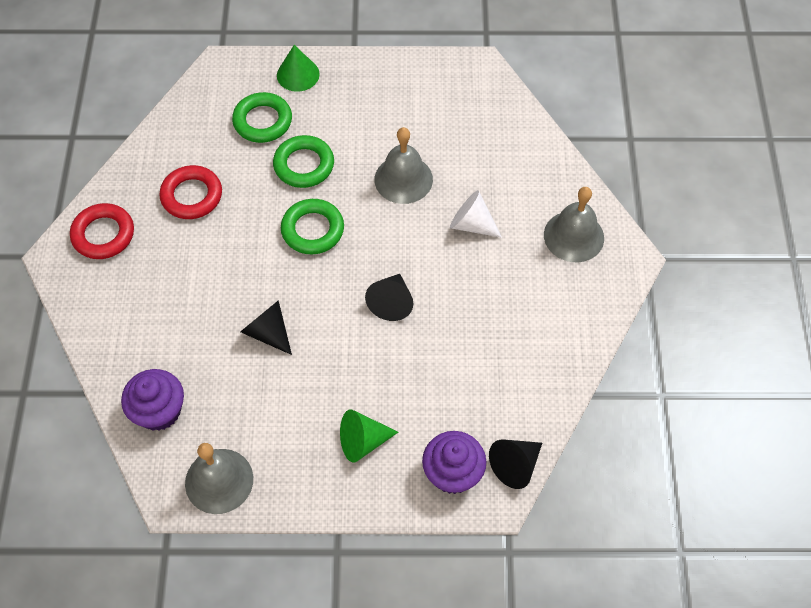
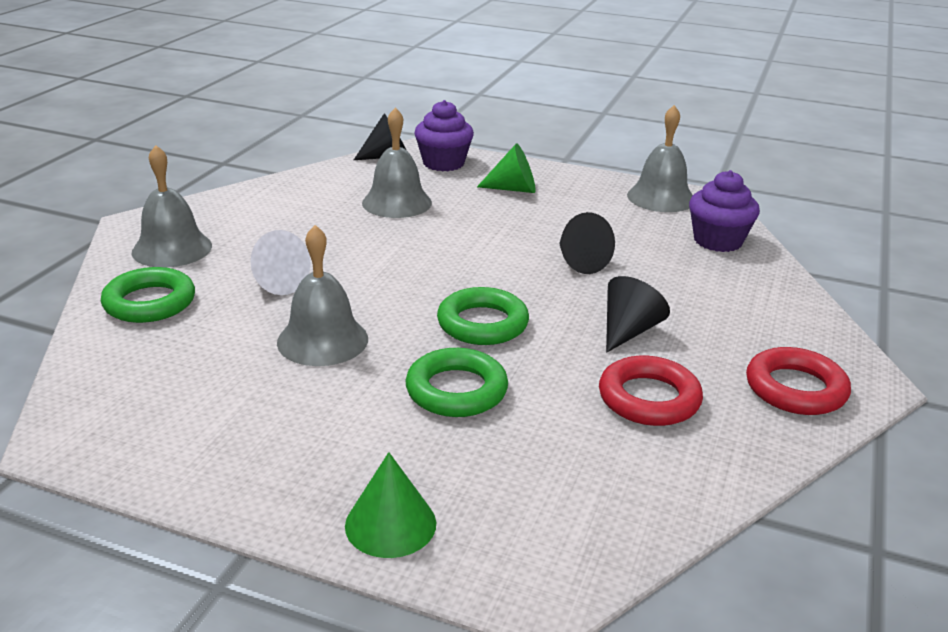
camera: 160 degrees left, 30 degrees down
green ring [232,92,292,143] -> green ring moved to [101,267,195,323]
black cone [365,274,413,321] -> black cone moved to [606,276,670,353]
none -> grey bell [362,107,432,218]

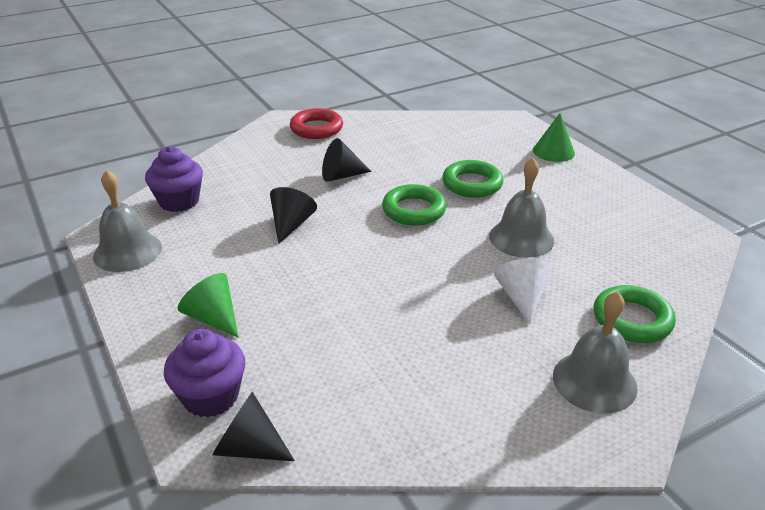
camera: 140 degrees left, 5 degrees up
grey bell [362,107,432,218] -> none
red ring [599,356,703,426] -> none

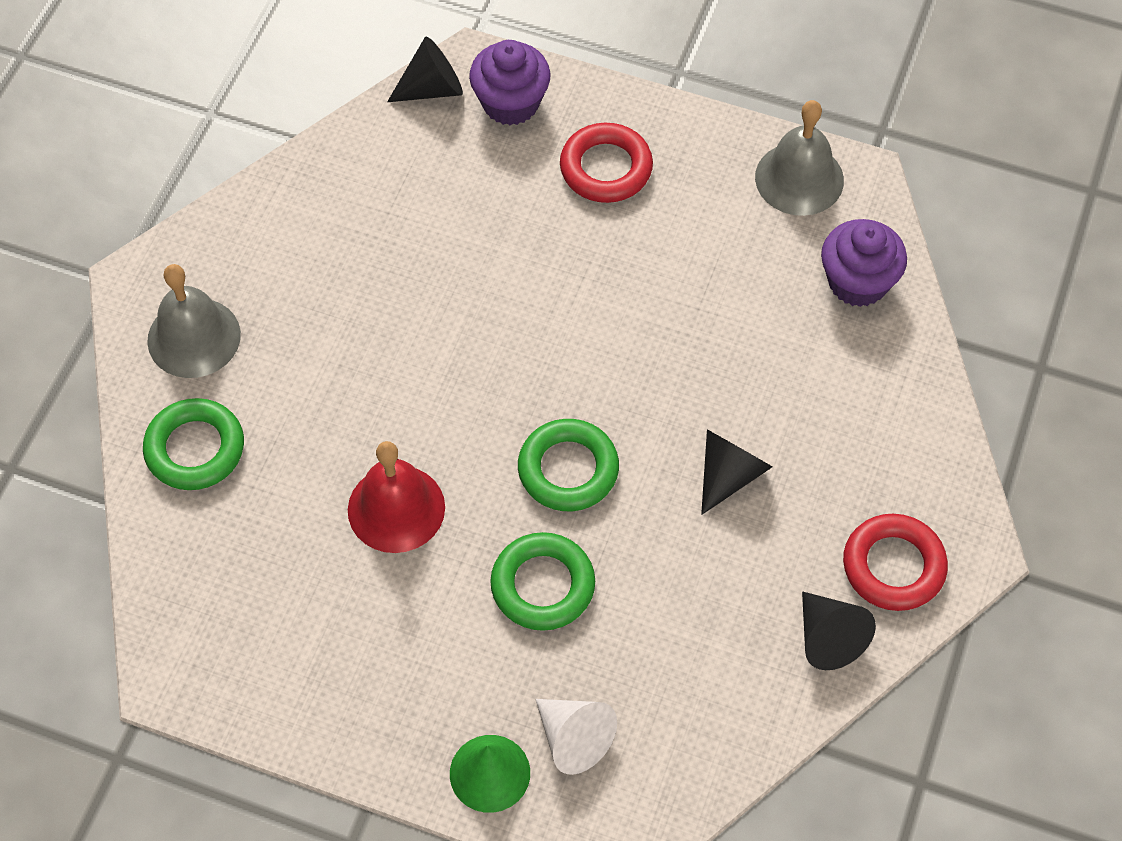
camera: 140 degrees right, 25 degrees up
green cone [178,273,239,338] -> red ring [560,123,653,203]
black cone [270,187,317,244] -> black cone moved to [802,591,876,670]
grey bell [489,158,555,258] -> red bell [348,441,445,553]
white cone [494,258,551,324] -> white cone moved to [536,699,617,775]

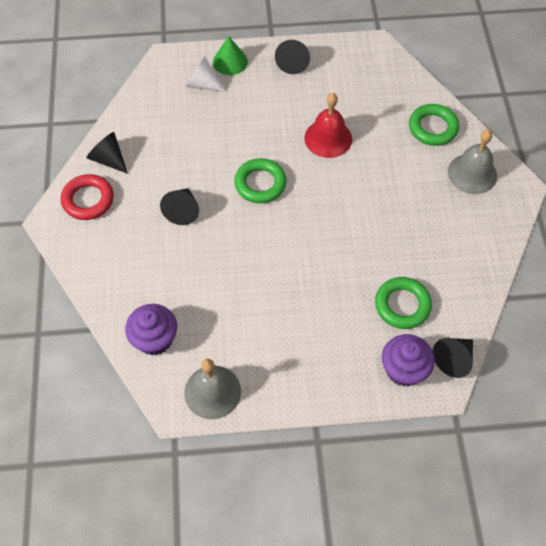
camera: 155 degrees right, 0 degrees up
green ring [490,532,595,631] -> green ring moved to [375,277,432,329]
red ring [560,123,653,203] -> none
none -> black cone [275,40,310,74]

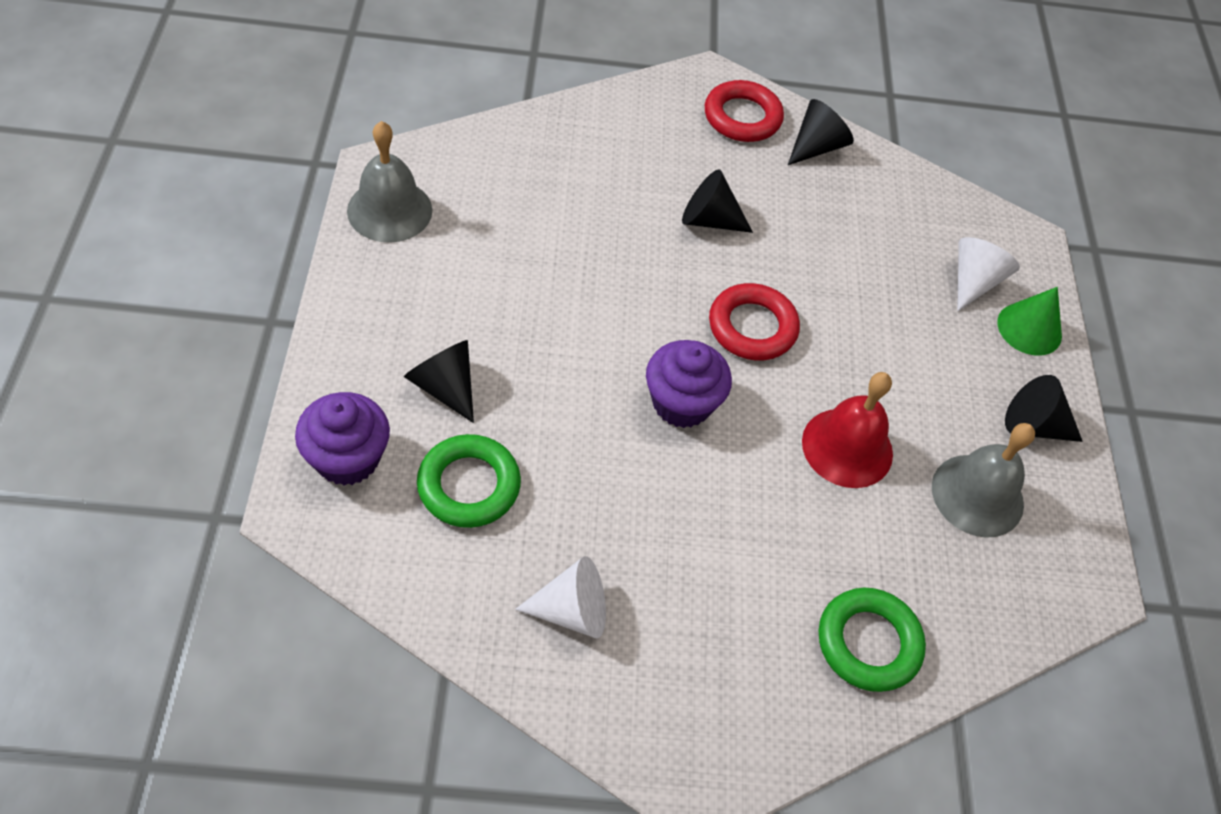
camera: 90 degrees right, 5 degrees down
purple cupcake [125,304,177,355] -> purple cupcake moved to [646,340,732,428]
green ring [234,158,286,203] -> red ring [709,283,800,361]
black cone [433,338,473,378] -> black cone moved to [404,340,474,423]
grey bell [448,130,497,194] -> grey bell moved to [932,423,1035,538]
none -> white cone [515,556,606,639]

